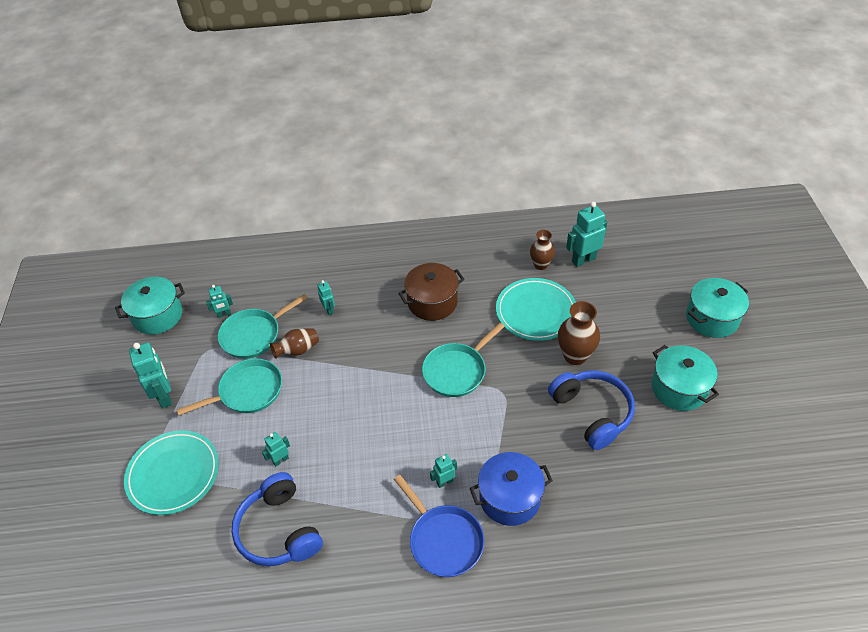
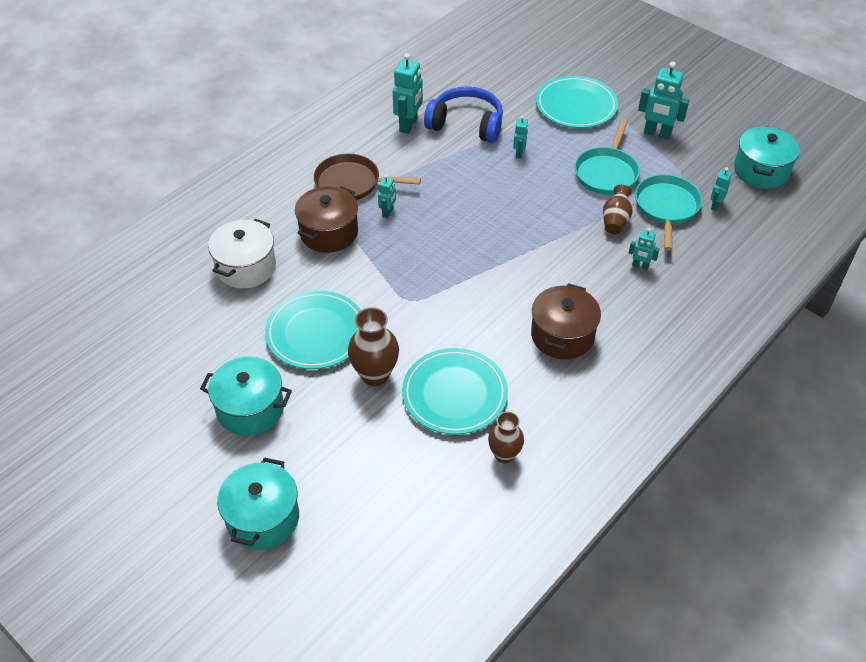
camera: 135 degrees right, 0 degrees up
blue pan [394,475,485,577] -> brown pan [314,153,421,200]
turquoise pan [422,322,505,397] -> none
blue pot [470,452,553,526] -> brown pot [295,186,358,253]
blue headphones [548,370,635,450] -> turquoise plate [265,291,361,369]
turquoise robot [566,202,607,267] -> turquoise robot moved to [393,53,423,134]
none -> white pot [208,219,276,288]

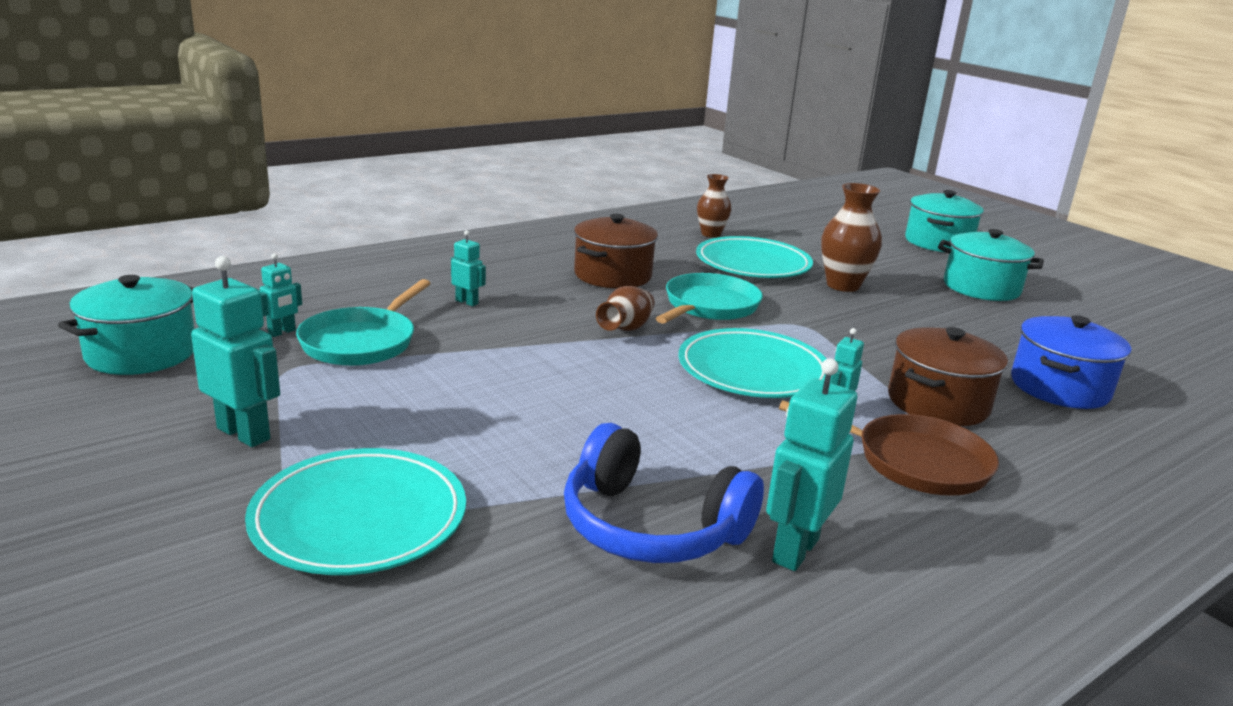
camera: 170 degrees left, 25 degrees down
white pot [208,219,276,288] -> blue pot [1011,315,1131,409]
turquoise plate [265,291,361,369] -> turquoise plate moved to [678,328,826,398]
turquoise robot [513,116,528,159] -> none
turquoise pan [575,119,640,195] -> turquoise pan moved to [656,273,763,324]
brown vase [603,185,632,234] -> brown vase moved to [596,286,655,331]

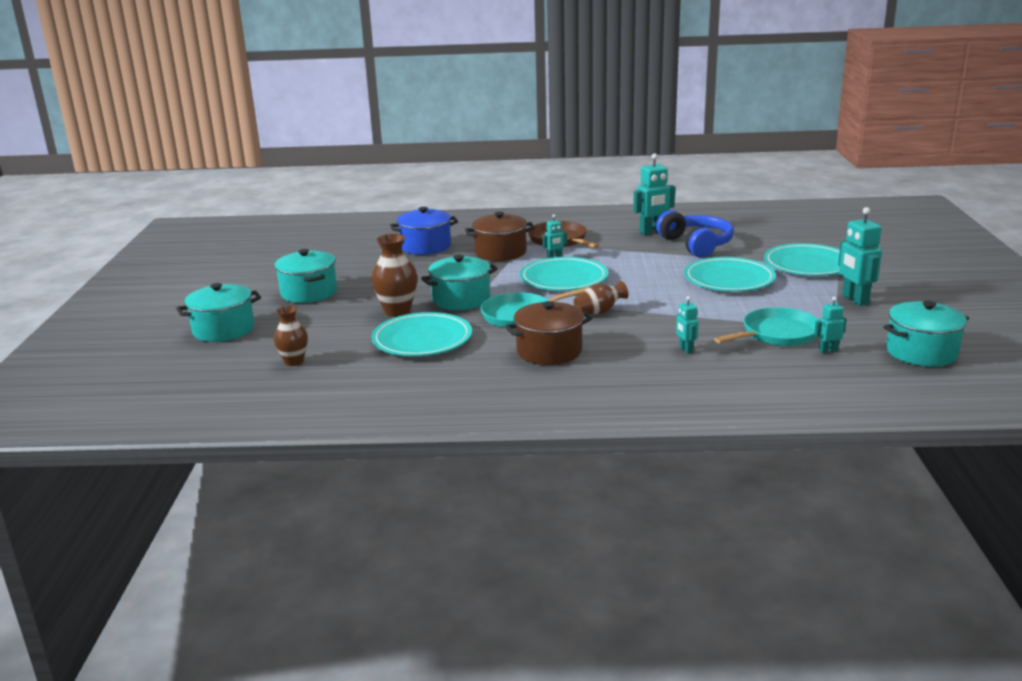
camera: 140 degrees left, 0 degrees up
brown vase [697,174,731,238] -> brown vase moved to [274,306,308,366]
none -> turquoise pot [421,255,498,310]
none -> turquoise plate [684,257,776,291]

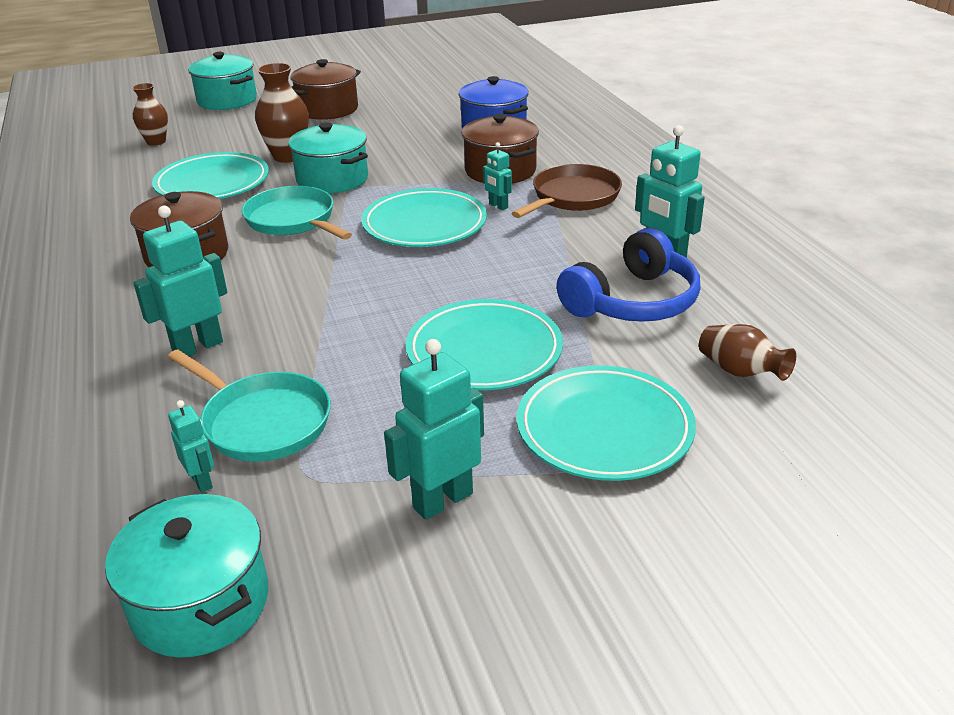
camera: 70 degrees right, 10 degrees up
turquoise pot [274,249,337,303] -> brown pot [290,59,361,120]
brown vase [574,281,628,314] -> brown vase moved to [699,324,796,381]
turquoise robot [676,296,699,354] -> turquoise robot [133,206,227,356], size x1.83

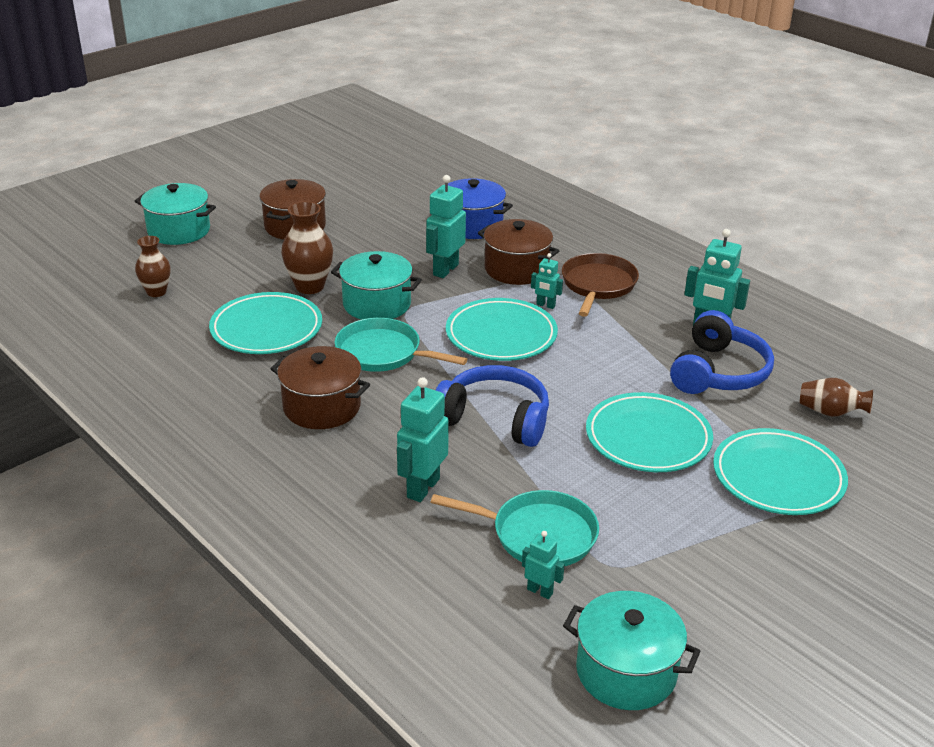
camera: 25 degrees left, 0 degrees up
turquoise robot [384,339,484,520] -> turquoise robot moved to [426,175,466,278]
none -> blue headphones [436,365,549,447]

